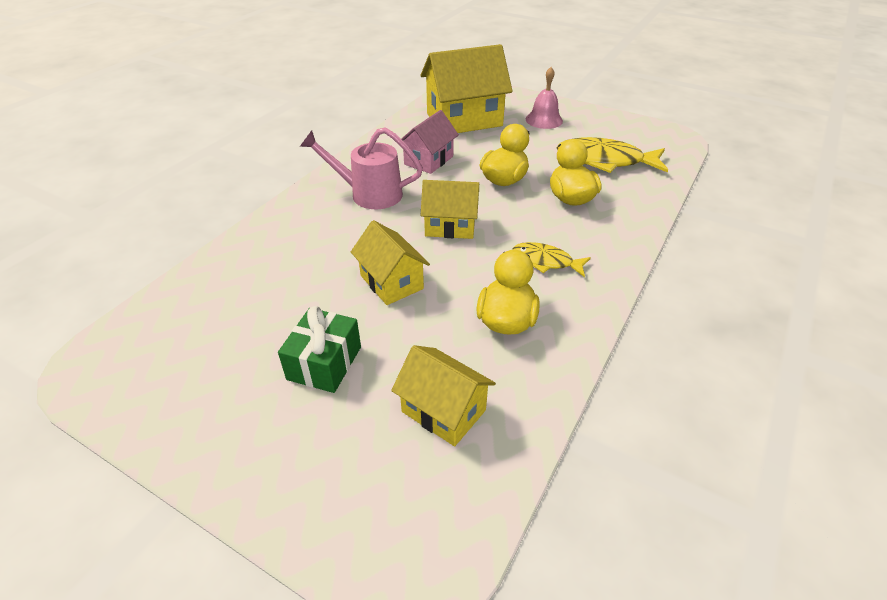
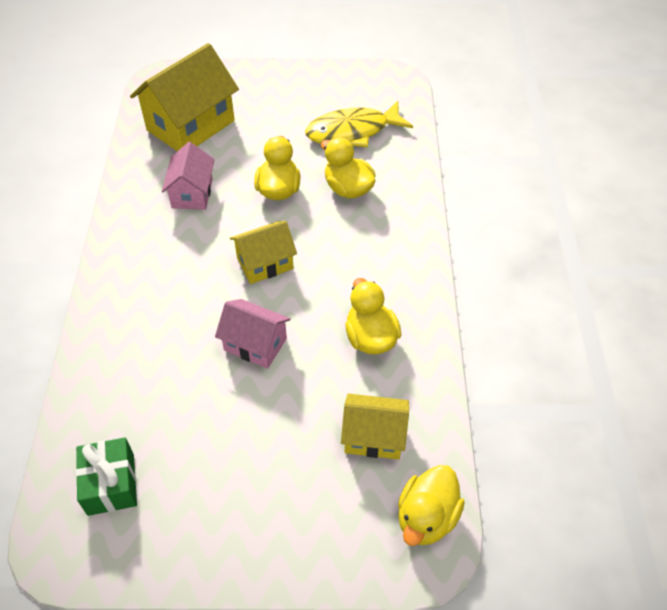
camera: 30 degrees left, 10 degrees up
green gift [278,306,361,393] -> green gift moved to [76,437,137,516]
pink watering can [300,127,423,209] -> none
yellow house [351,220,430,305] -> pink house [215,299,291,369]
yellow fish [513,242,591,277] -> none
pink bell [526,67,563,129] -> none
none -> yellow duck [398,465,465,546]

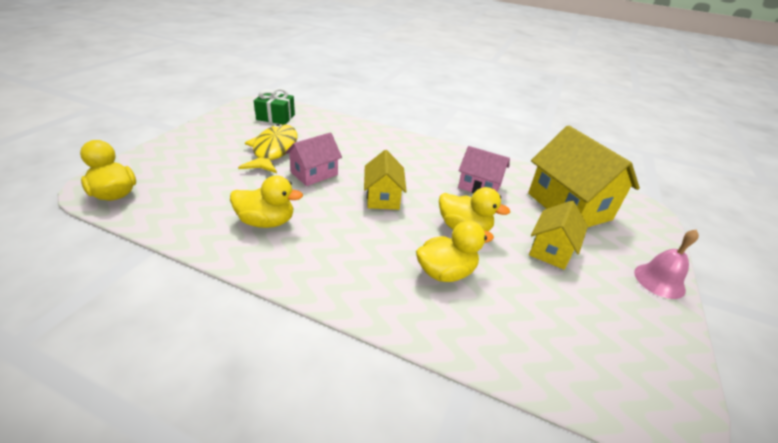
camera: 110 degrees right, 15 degrees down
yellow fish [305,101,413,148] -> yellow fish moved to [238,124,298,173]
yellow house [341,394,409,459] -> yellow house moved to [529,200,588,270]
none -> pink bell [634,229,699,299]

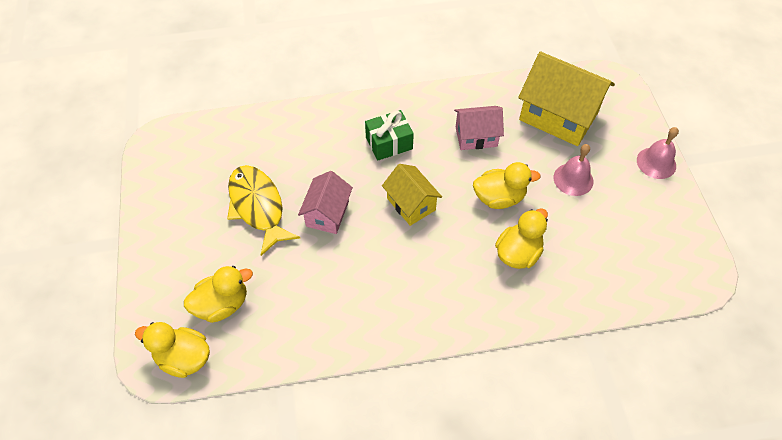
camera: 30 degrees left, 20 degrees up
yellow duck [230,175,303,228] -> yellow duck moved to [184,266,253,323]
green gift [254,88,295,124] -> green gift moved to [365,110,414,161]
yellow house [529,200,588,270] -> pink bell [554,144,593,196]

